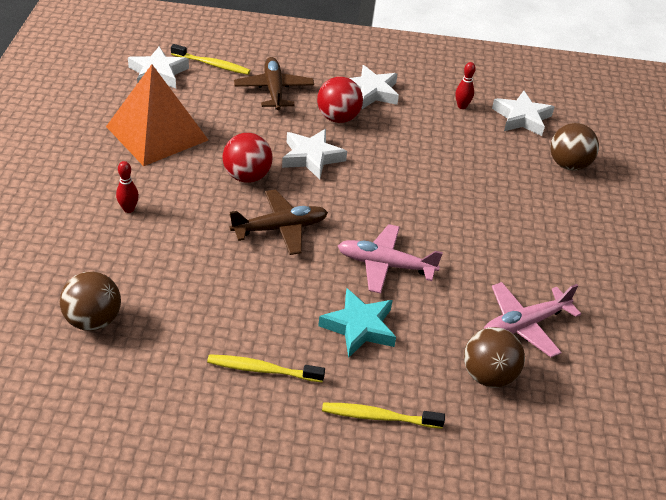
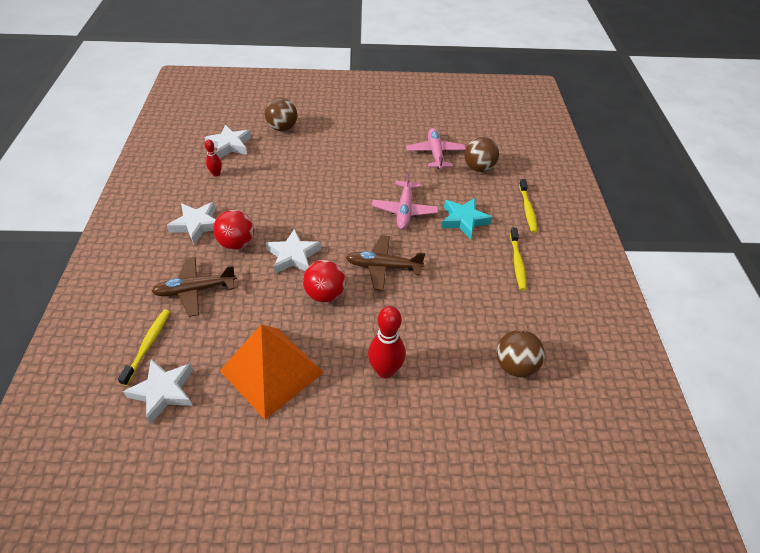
camera: 95 degrees left, 5 degrees up
red bowling pin [116,161,139,213] -> red bowling pin [368,306,405,378], size x1.85
brown plane [229,189,328,255] -> brown plane turned 60 degrees counterclockwise [346,235,425,291]
pink plane [484,282,581,357] -> pink plane turned 150 degrees counterclockwise [406,128,466,170]

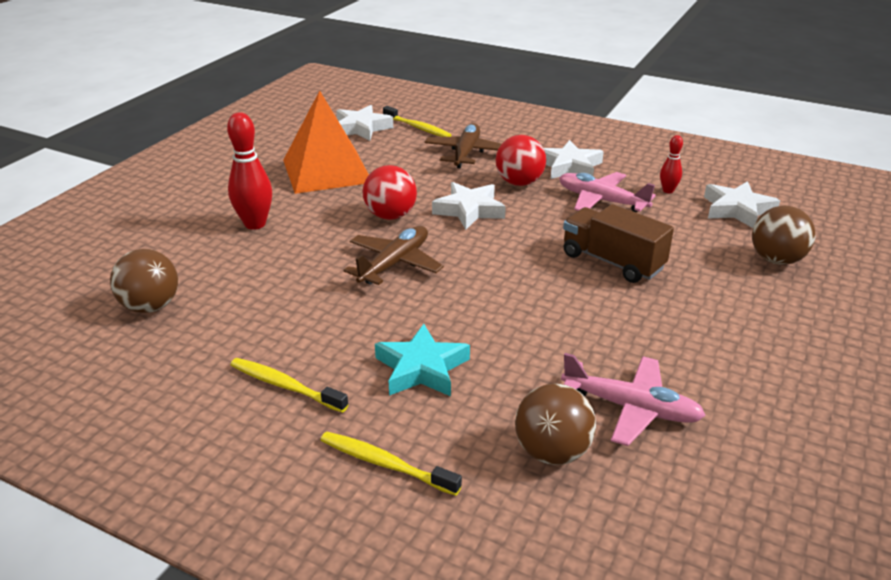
camera: 120 degrees right, 15 degrees down
pink plane [372,170,438,229] -> pink plane moved to [559,172,656,212]
none -> brown truck [563,204,674,283]

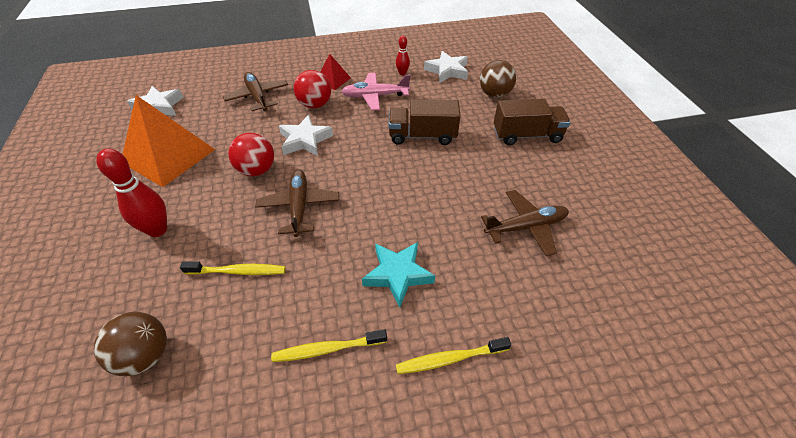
camera: 40 degrees left, 15 degrees up
yellow toothbrush [383,106,451,137] -> yellow toothbrush moved to [180,262,286,275]
brown ball [515,384,596,465] -> none
white star [543,140,604,179] -> red pyramid [321,54,351,90]
pink plane [561,353,706,446] -> brown plane [481,190,569,256]
none -> brown truck [494,99,571,145]

